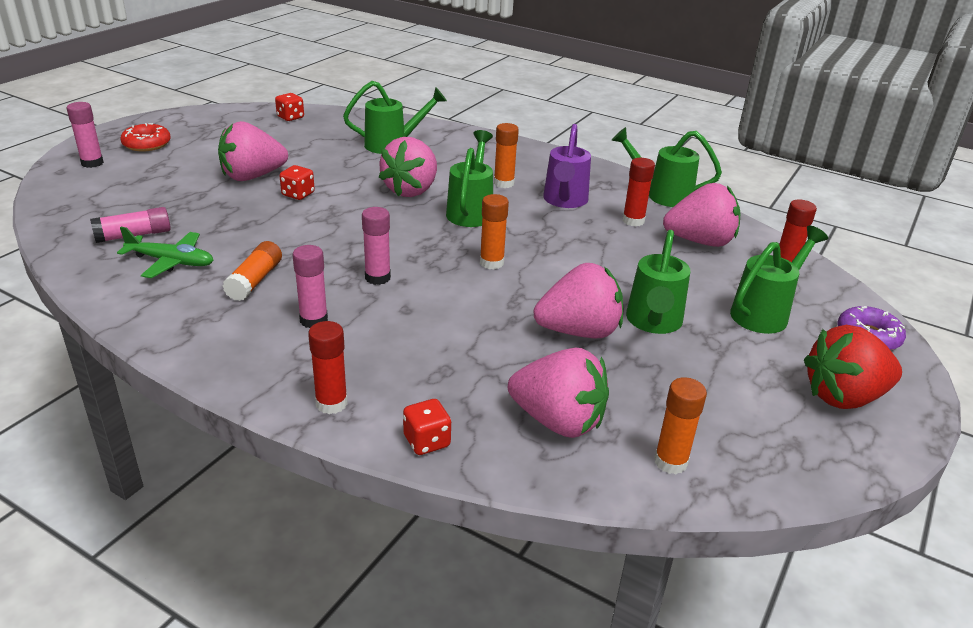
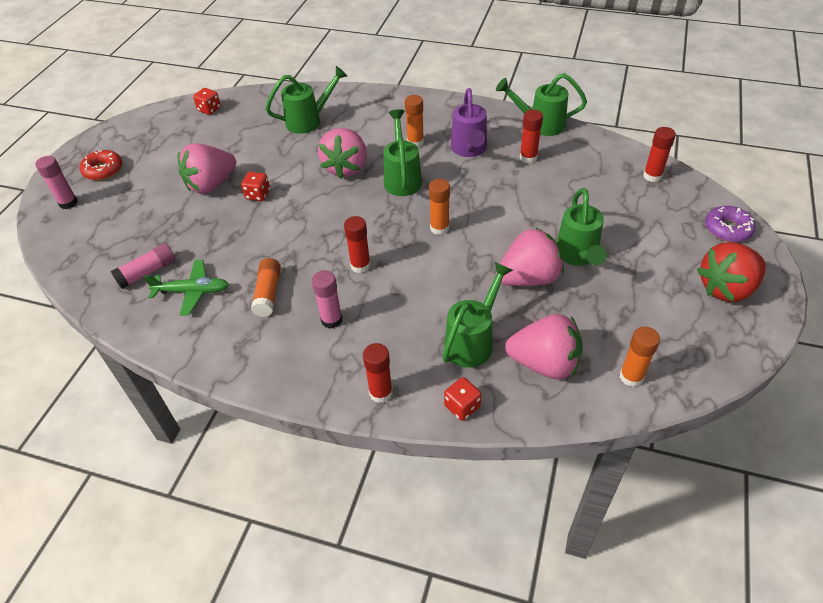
camera: 10 degrees left, 15 degrees up
pink glue stick [362,207,391,285] -> red glue stick [344,216,371,273]
pink strawberry [663,183,741,247] -> none
green watering can [730,226,828,334] -> green watering can moved to [442,262,513,368]

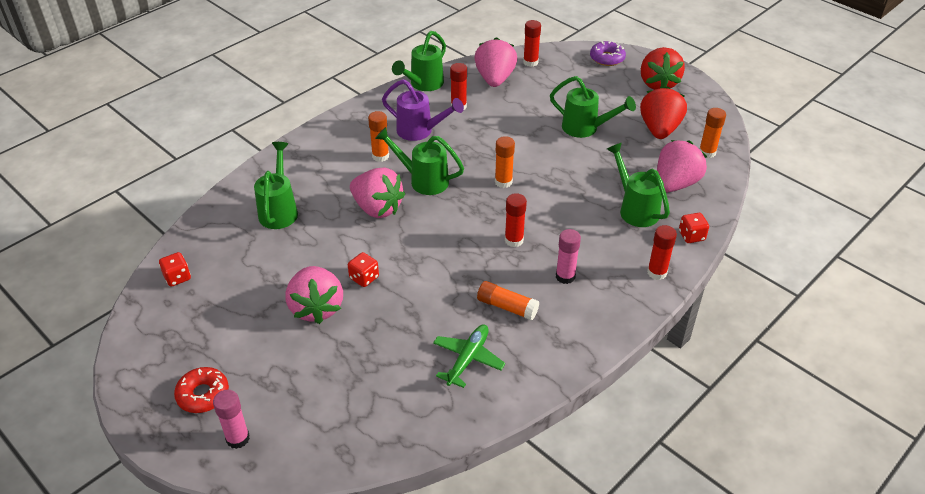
camera: 65 degrees left, 5 degrees down
pink glue stick [111,243,175,289] -> none
pink strawberry [496,227,564,286] -> pink strawberry moved to [474,37,517,87]
none -> red strawberry [640,86,687,139]

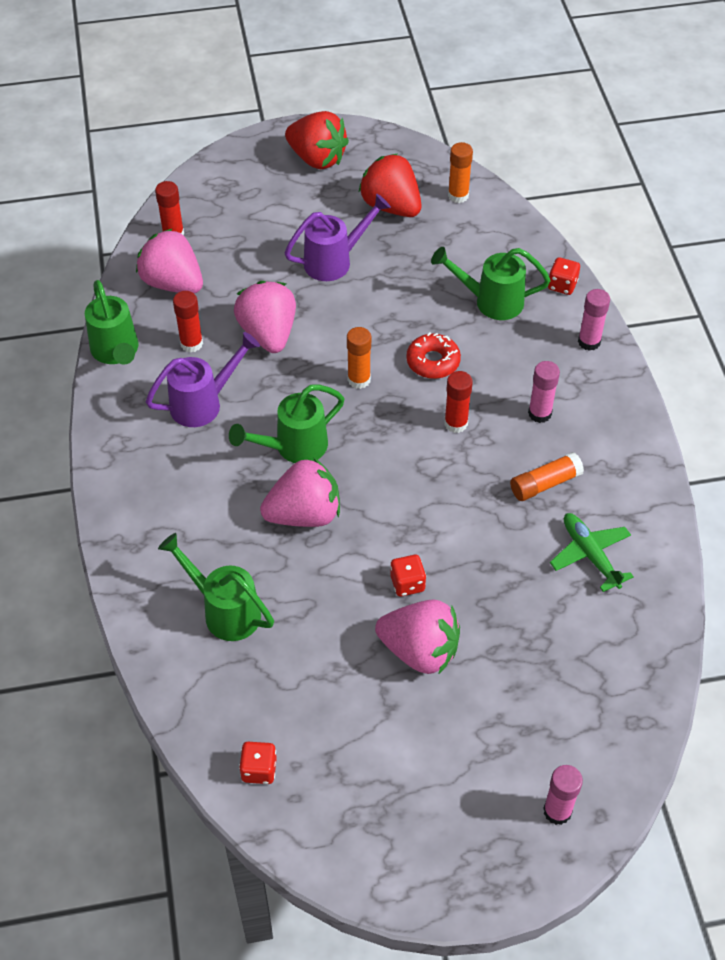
camera: 55 degrees left, 10 degrees up
red donut [174,367,229,413] -> red donut moved to [406,333,461,379]
orange glue stick [368,111,389,162] -> none
green watering can [550,76,636,138] -> purple watering can [285,194,391,281]
purple donut [590,41,626,66] -> none
red glue stick [647,225,677,280] -> pink glue stick [578,289,610,351]
pink strawberry [657,140,707,193] -> pink strawberry moved to [234,281,296,353]

